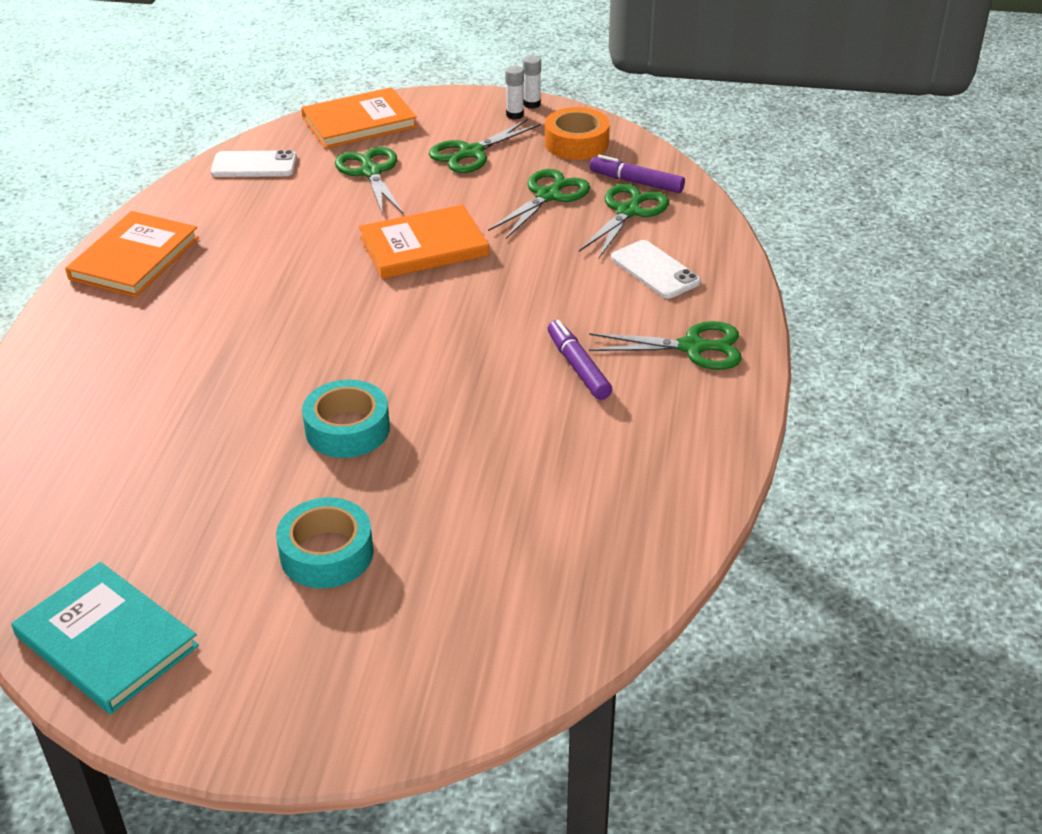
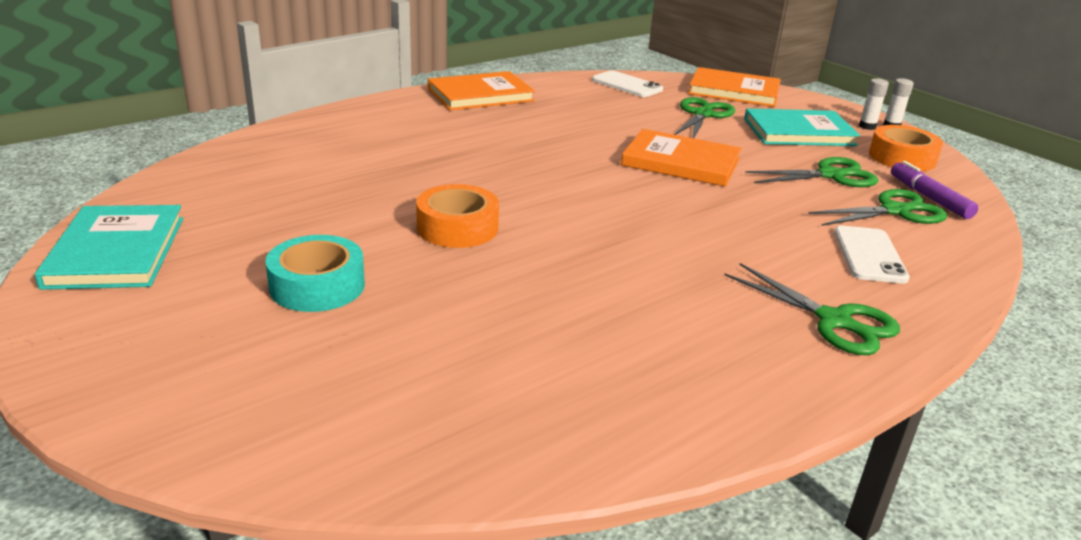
camera: 40 degrees right, 10 degrees down
turquoise tape [302,379,390,458] -> orange tape [416,184,499,248]
green scissors [429,119,541,173] -> turquoise book [744,108,860,146]
purple marker [547,320,612,400] -> none

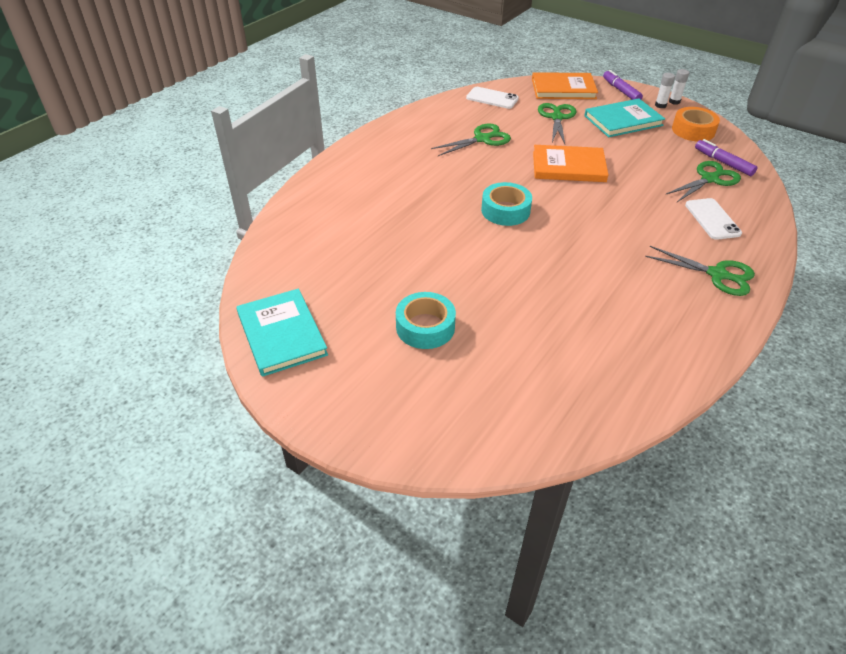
camera: 15 degrees left, 15 degrees up
orange tape [416,184,499,248] -> none
orange book [428,71,535,110] -> none
green scissors [745,157,878,187] -> green scissors moved to [431,123,511,156]
none -> turquoise tape [481,182,532,226]
none -> purple marker [603,70,643,100]

